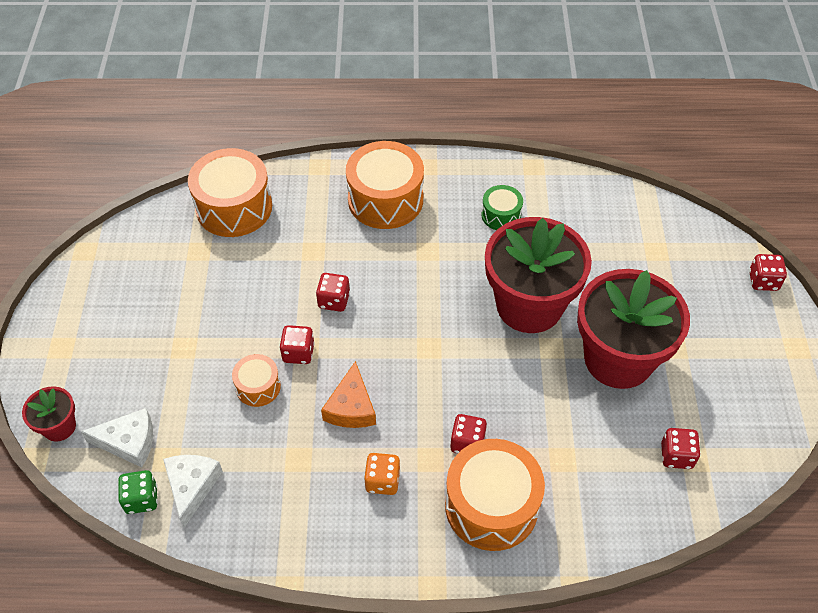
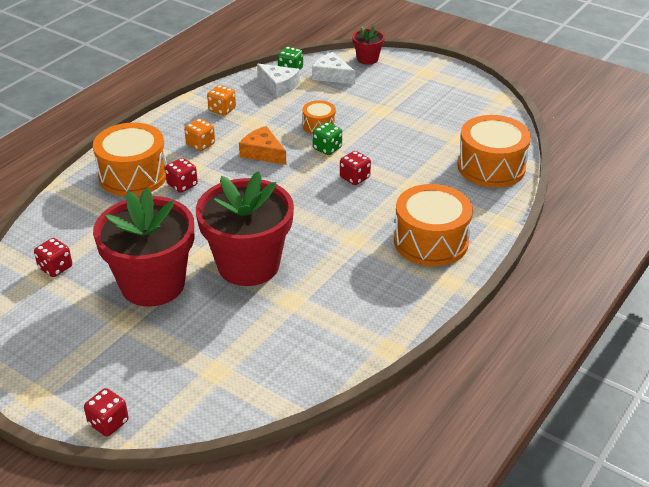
camera: 125 degrees right, 15 degrees down
white cheese [81,408,153,467] -> white cheese turned 90 degrees clockwise [312,52,355,84]
red dice [279,325,315,364] -> green dice [313,122,342,155]
green drum [482,185,523,230] -> none
none -> orange dice [207,85,236,115]

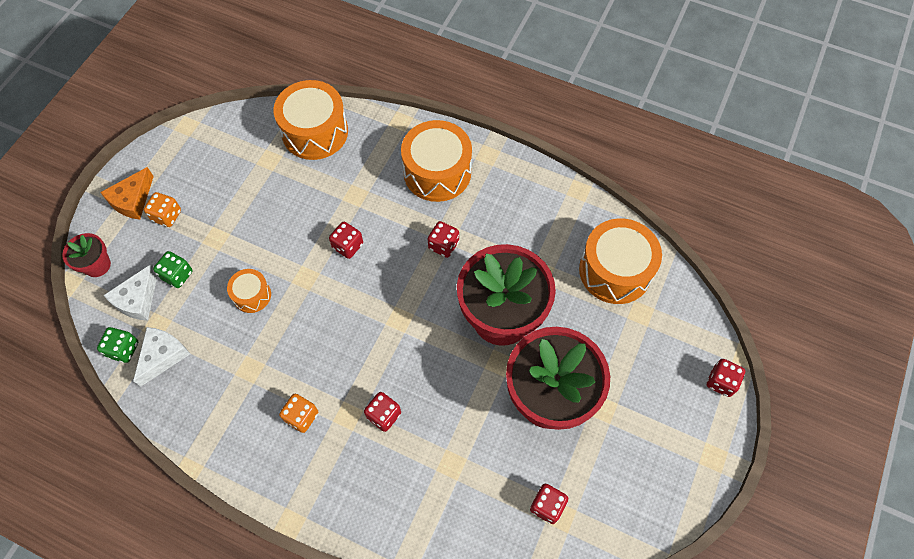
camera: 100 degrees left, 25 degrees up
orange drum [93,123,167,196] -> orange drum moved to [579,218,662,304]
orange dice [207,85,236,115] -> orange dice moved to [144,192,181,227]
orange cheese [239,126,286,165] -> orange cheese moved to [100,167,154,220]
green dice [313,122,342,155] -> green dice moved to [153,251,193,288]
none -> red dice [428,221,459,258]

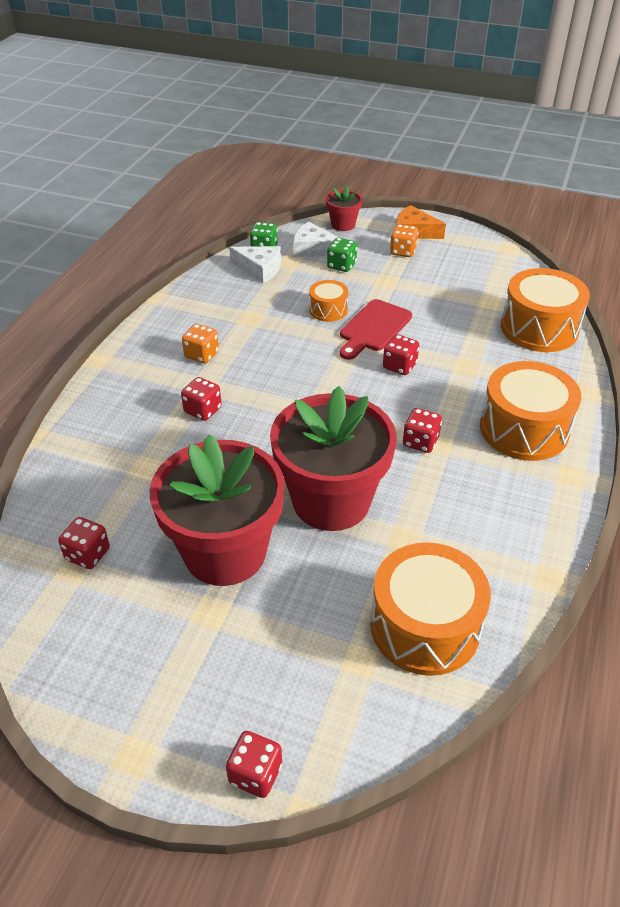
camera: 85 degrees right, 20 degrees down
none -> red cutting board [340,299,412,360]

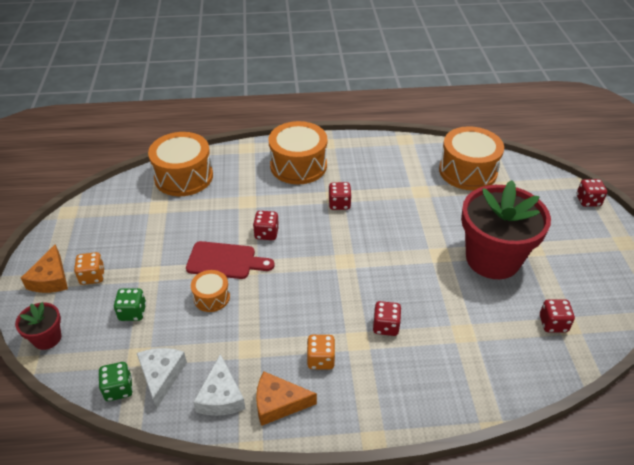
camera: 115 degrees left, 0 degrees up
red flower pot [270,386,397,531] -> none
white cheese [293,222,340,257] -> white cheese moved to [193,354,245,416]
none -> orange cheese [256,372,317,426]

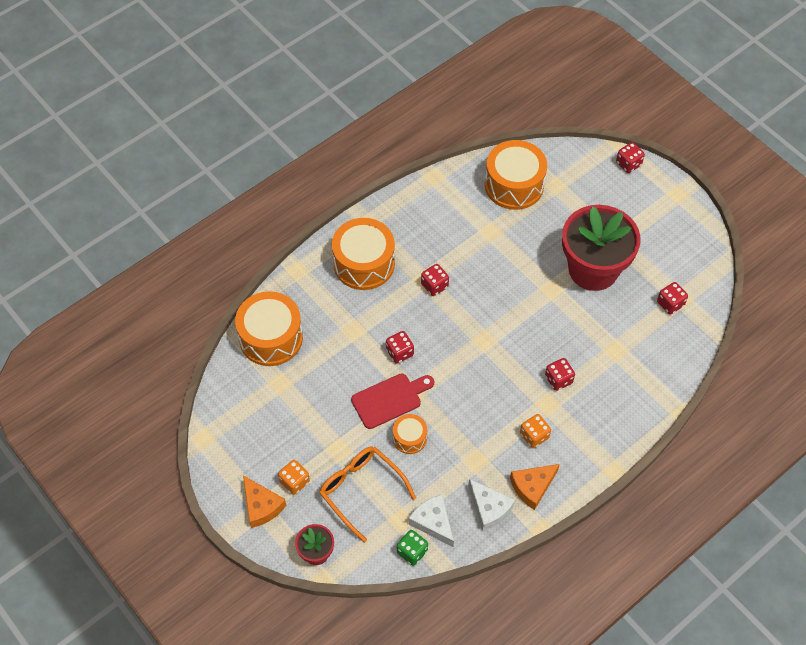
camera: 35 degrees left, 15 degrees up
green dice [114,288,146,321] -> orange glasses [320,447,416,543]

